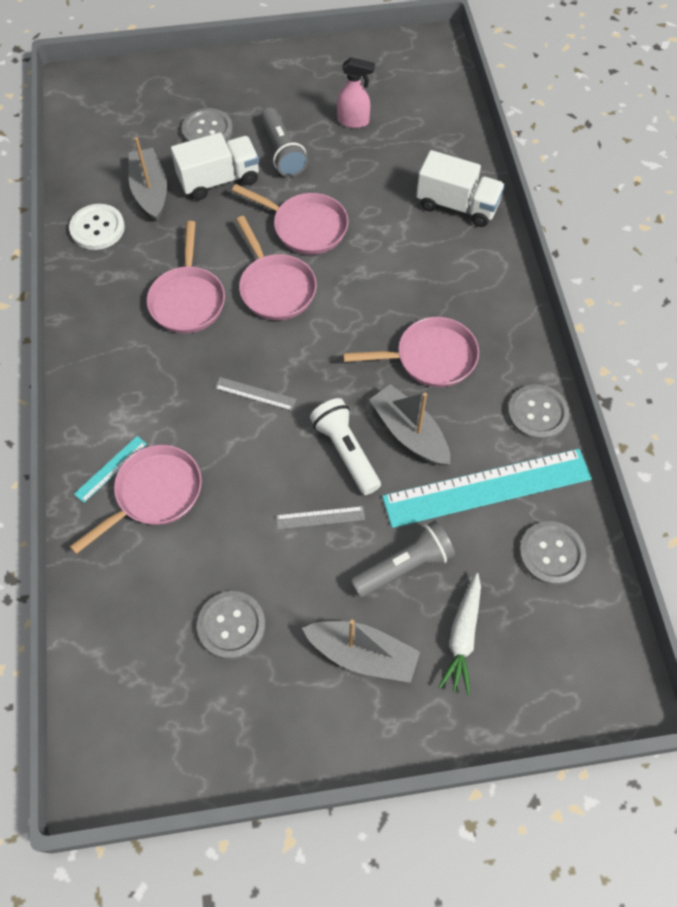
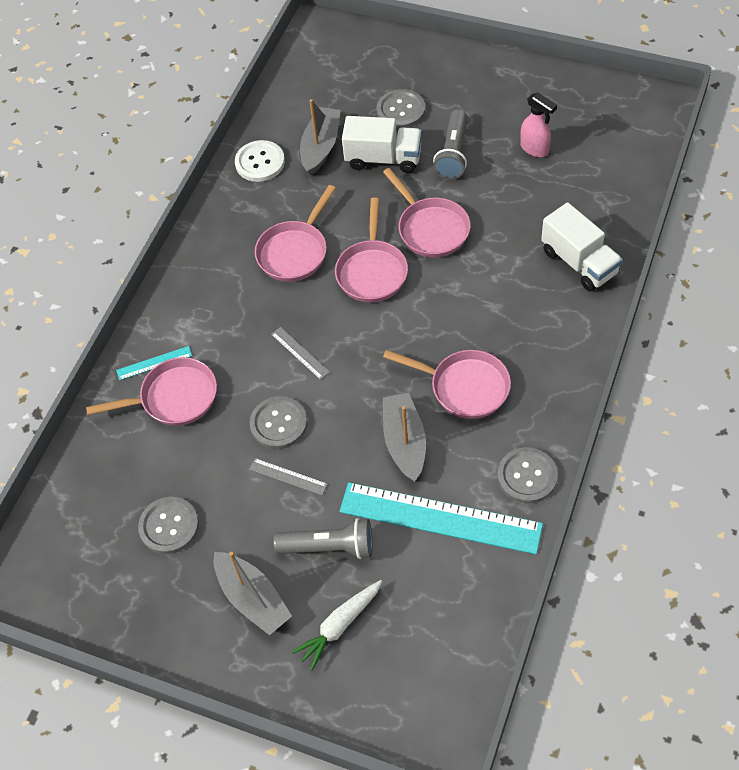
camera: 35 degrees right, 5 degrees down
white flashlight [310,398,381,495] -> none
grey button [519,521,586,585] -> grey button moved to [250,396,307,449]

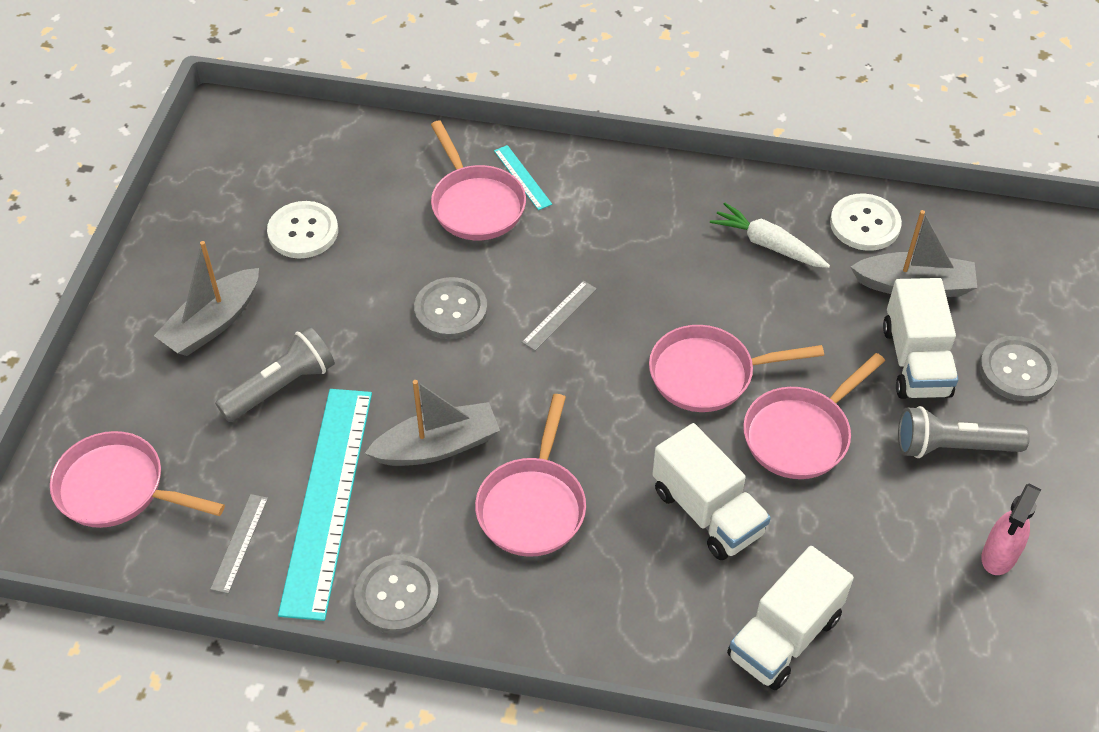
camera: 75 degrees right, 5 degrees down
grey button [138,497,199,554] -> white button [267,201,338,258]
grey ruler [249,458,328,495] -> grey ruler moved to [210,494,268,594]
pink pan [255,185,336,282] -> pink pan moved to [50,431,225,528]
grey flashlight [274,518,372,559] -> grey flashlight turned 120 degrees counterclockwise [215,326,335,422]
white carrot [292,580,382,671] -> white carrot moved to [710,203,830,268]
none -> white truck [652,423,771,560]

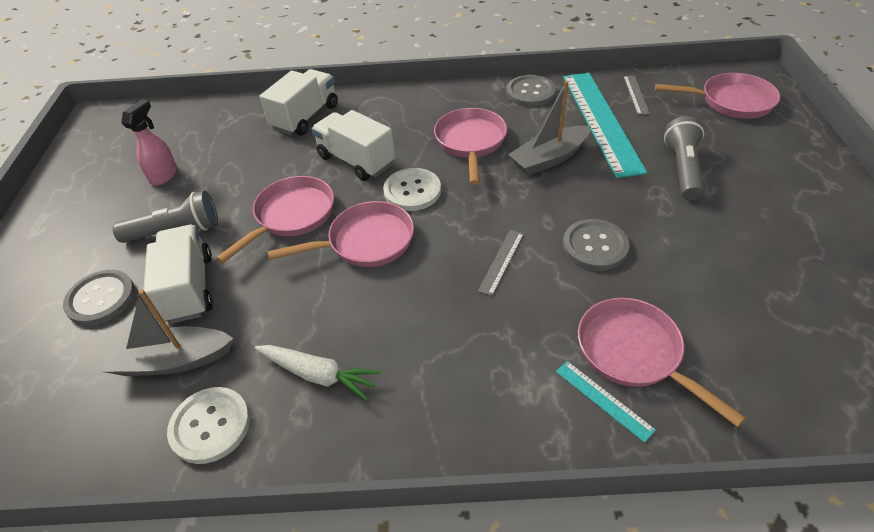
camera: 170 degrees right, 5 degrees down
grey boat [154,241,259,356] -> none
grey flashlight [215,326,335,422] -> grey flashlight turned 150 degrees clockwise [664,116,704,200]
white button [267,201,338,258] -> white button moved to [383,168,441,211]

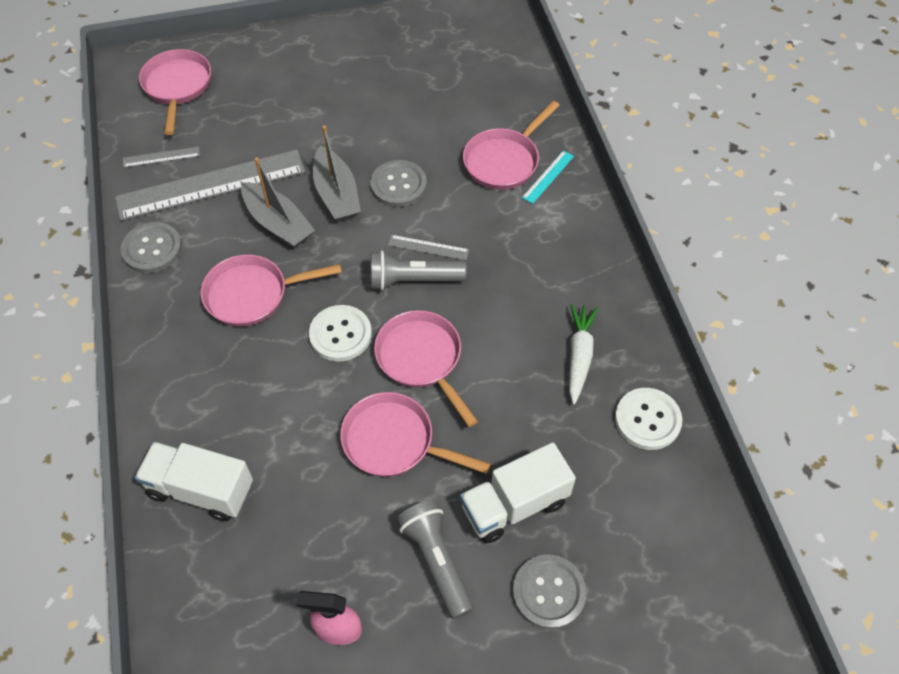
camera: 105 degrees left, 10 degrees up
grey boat [102,289,234,376] -> grey boat moved to [313,126,361,222]
white truck [311,110,395,181] -> none
turquoise ruler [563,73,647,178] -> grey ruler [115,150,305,221]
grey flashlight [664,116,704,200] -> grey flashlight moved to [371,250,467,291]

